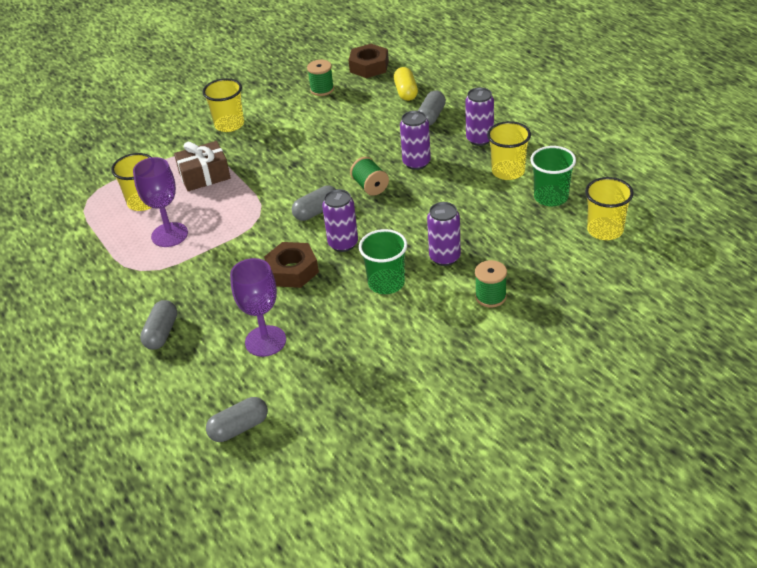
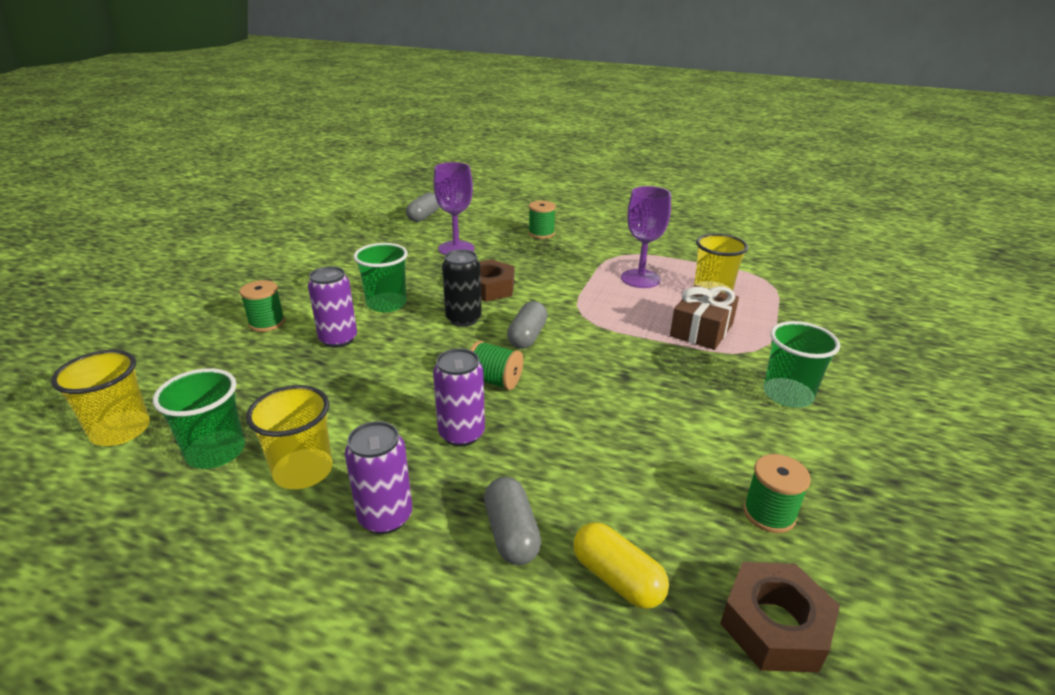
camera: 140 degrees right, 10 degrees down
grey capsule [140,300,177,350] -> green spool [528,201,556,239]
yellow cup [203,78,244,132] -> green cup [763,321,840,408]
purple can [322,189,358,252] -> black can [442,249,482,327]

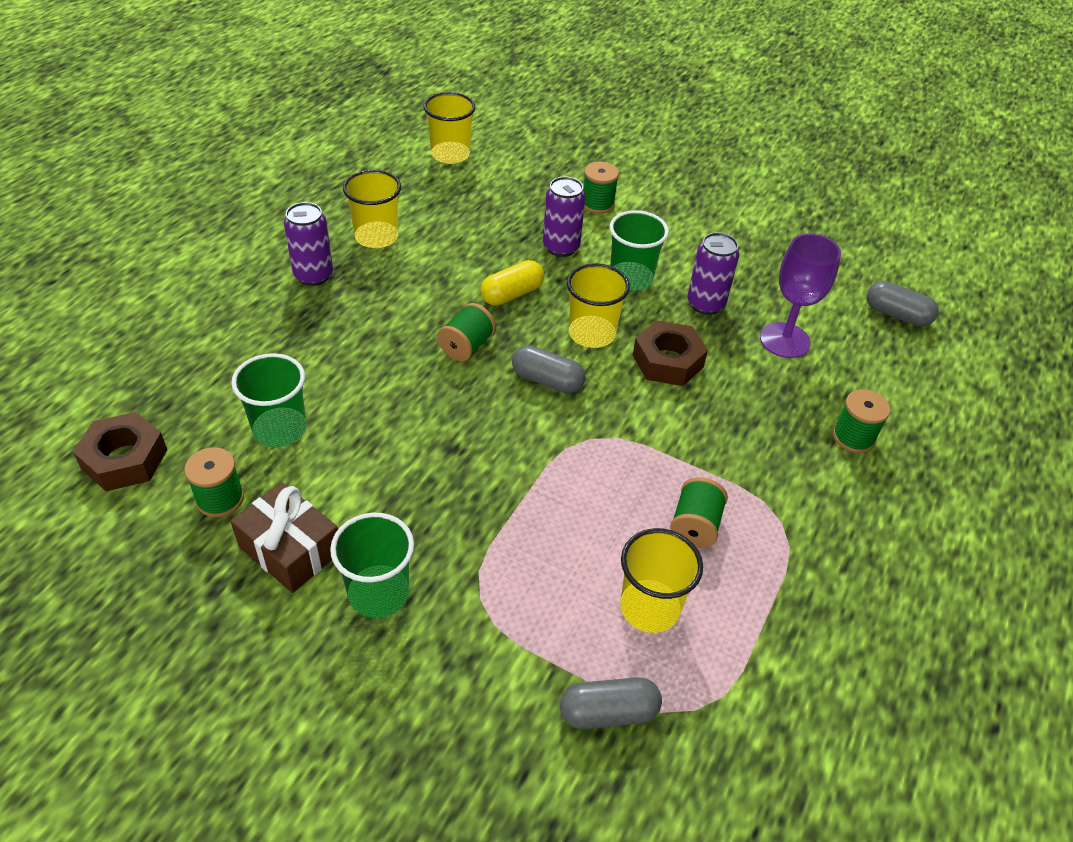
camera: 95 degrees right, 15 degrees up
green cup [153,368,245,469] -> green cup moved to [231,353,307,447]
purple can [433,348,485,446] -> purple can moved to [687,232,739,315]
black can [442,249,482,327] -> yellow cup [567,263,630,348]
grey capsule [484,477,541,565] -> grey capsule moved to [560,677,662,729]
yellow capsule [573,522,669,609] -> yellow capsule moved to [480,260,544,306]
purple goblet [621,186,671,288] -> green spool [670,477,728,548]
brown gift [670,285,739,350] -> brown gift moved to [231,482,338,593]

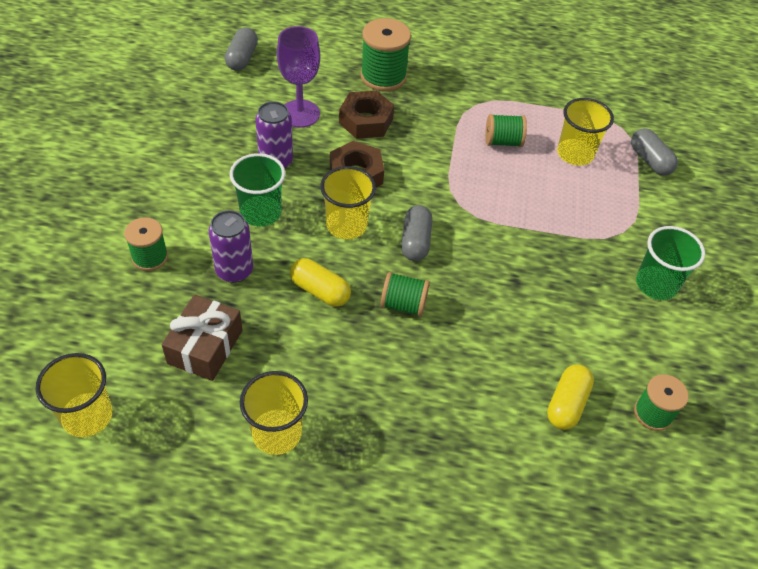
camera: 110 degrees left, 5 degrees up
brown nut [73,412,167,491] -> brown nut moved to [339,90,394,139]
green cup [231,353,307,447] -> yellow capsule [547,364,594,430]
brown gift [231,482,338,593] -> brown gift moved to [162,295,243,381]
purple can [284,202,333,286] -> none
green spool [833,389,890,453] -> green spool [361,18,411,91], size x1.59

